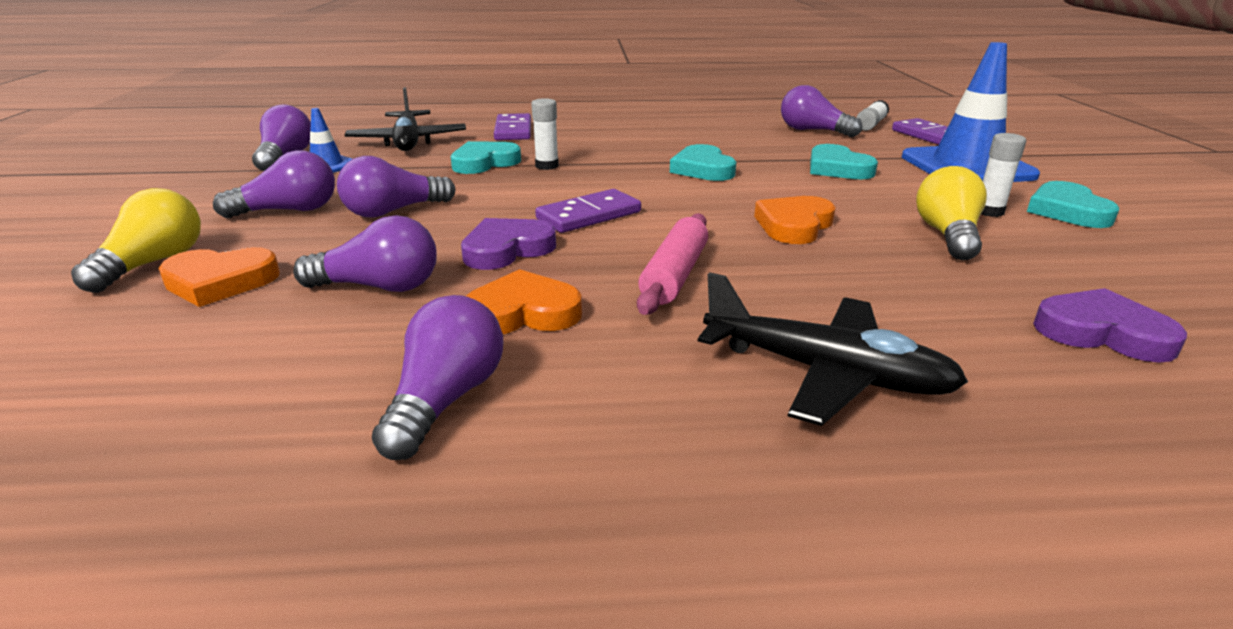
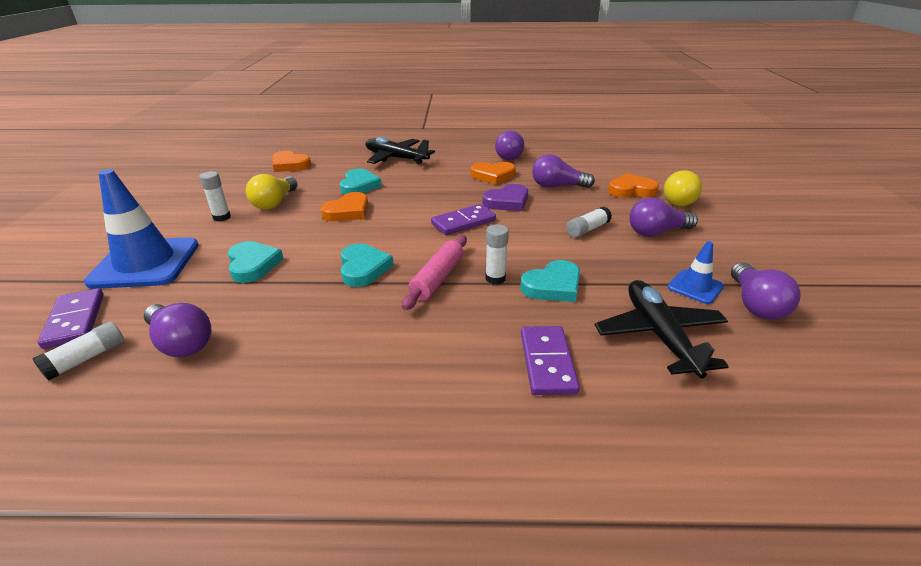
camera: 175 degrees left, 5 degrees up
purple light bulb [337,156,456,218] -> white glue stick [566,207,612,238]
pink rolling pin [637,213,708,315] -> pink rolling pin moved to [402,235,467,310]
turquoise heart [1027,181,1119,228] -> turquoise heart moved to [340,169,382,195]
purple heart [1033,288,1187,363] -> orange heart [272,151,311,172]

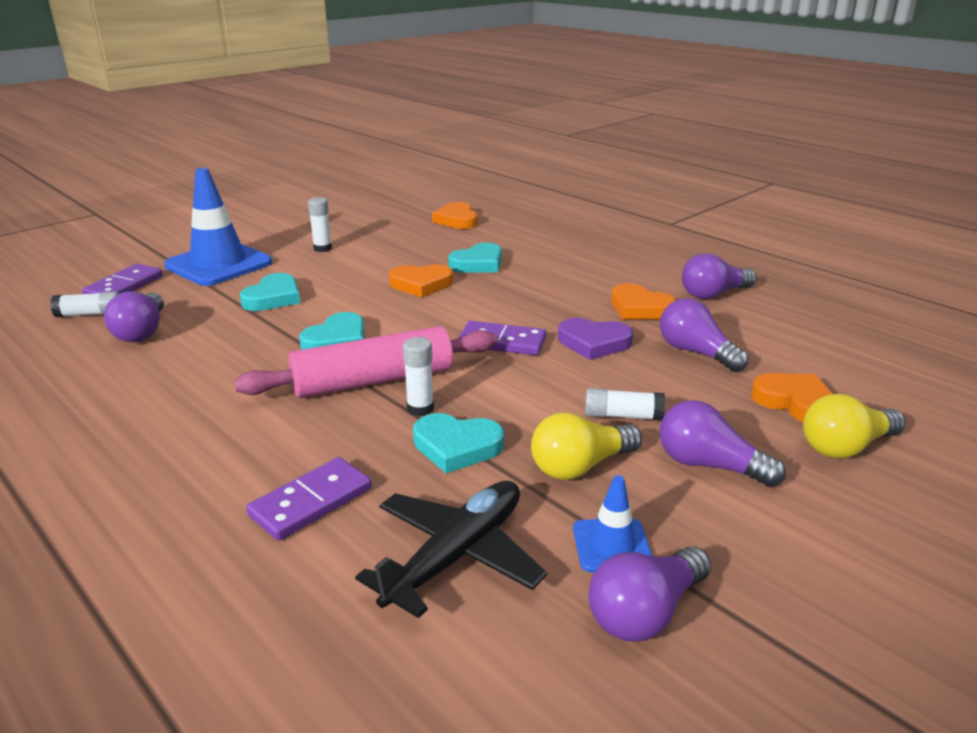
camera: 45 degrees right, 5 degrees down
yellow light bulb [246,174,298,210] -> yellow light bulb moved to [531,412,642,480]
black plane [366,137,435,165] -> none
pink rolling pin [402,235,467,310] -> pink rolling pin [234,326,497,398], size x1.54

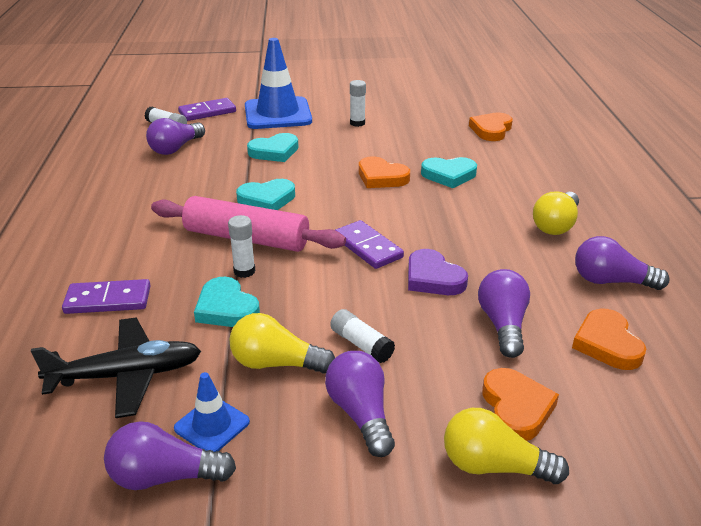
camera: 40 degrees right, 5 degrees up
orange heart [611,283,676,319] -> orange heart moved to [572,309,646,370]
none -> yellow light bulb [533,191,579,235]

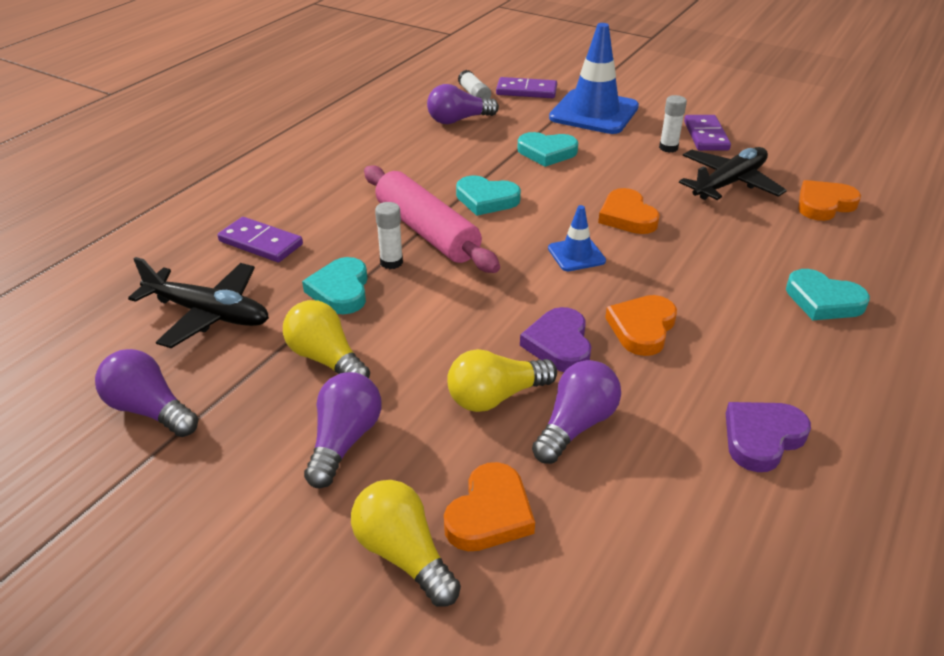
camera: 35 degrees right, 5 degrees up
blue traffic cone [174,372,250,452] -> blue traffic cone moved to [548,205,606,271]
white glue stick [330,309,395,363] -> none
purple domino [335,220,404,269] -> purple domino moved to [684,115,731,151]
turquoise heart [421,157,477,188] -> turquoise heart moved to [786,269,870,320]
yellow light bulb [533,191,579,235] -> yellow light bulb moved to [447,349,557,412]
orange heart [572,309,646,370] -> orange heart moved to [605,295,677,356]
purple light bulb [575,236,669,290] -> purple heart [726,402,811,472]
none -> black plane [679,147,787,200]

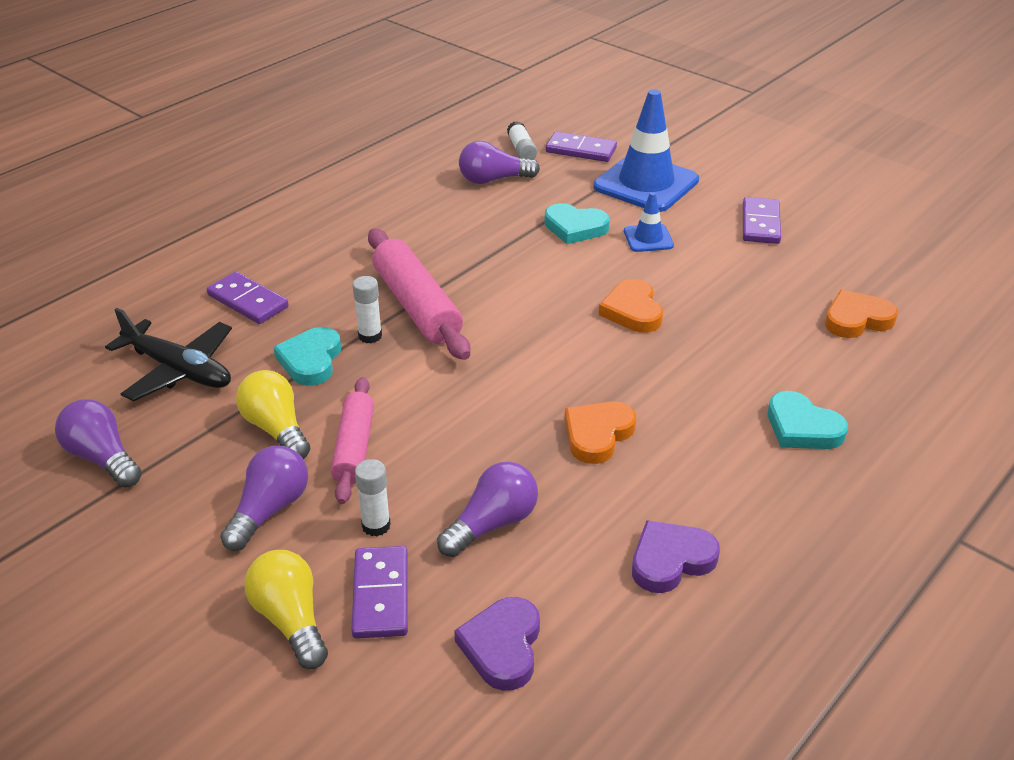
camera: 10 degrees right, 0 degrees up
orange heart [444,462,535,551] -> purple domino [351,546,408,639]
yellow light bulb [447,349,557,412] -> none
turquoise heart [456,175,521,216] -> none
purple heart [520,307,591,372] -> purple heart moved to [454,597,540,691]
blue traffic cone [548,205,606,271] -> blue traffic cone moved to [624,192,674,252]
white glue stick [659,95,687,153] -> white glue stick moved to [355,459,391,537]
black plane [679,147,787,200] -> none
none -> pink rolling pin [331,377,374,504]

